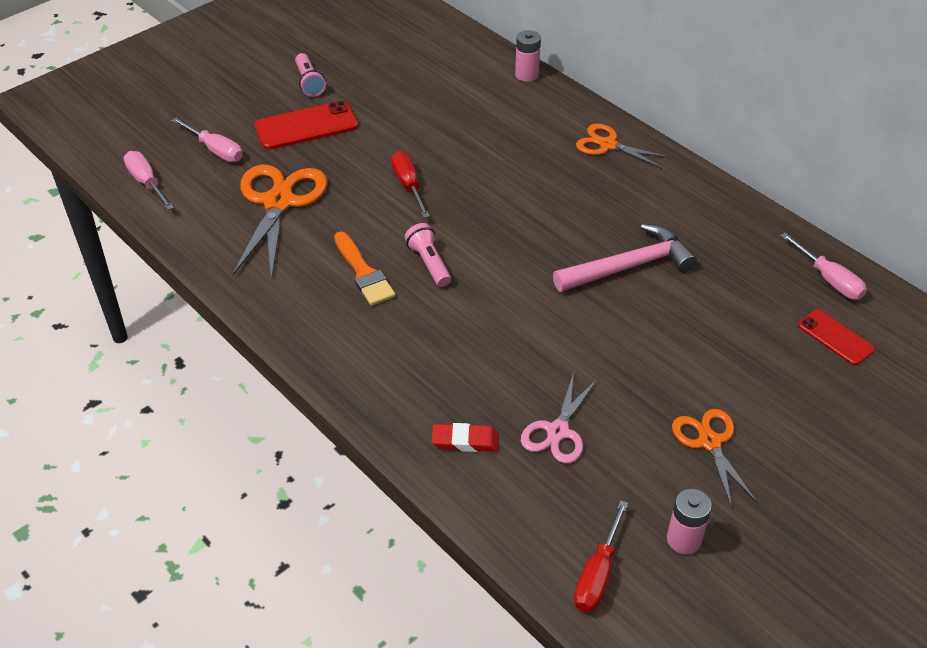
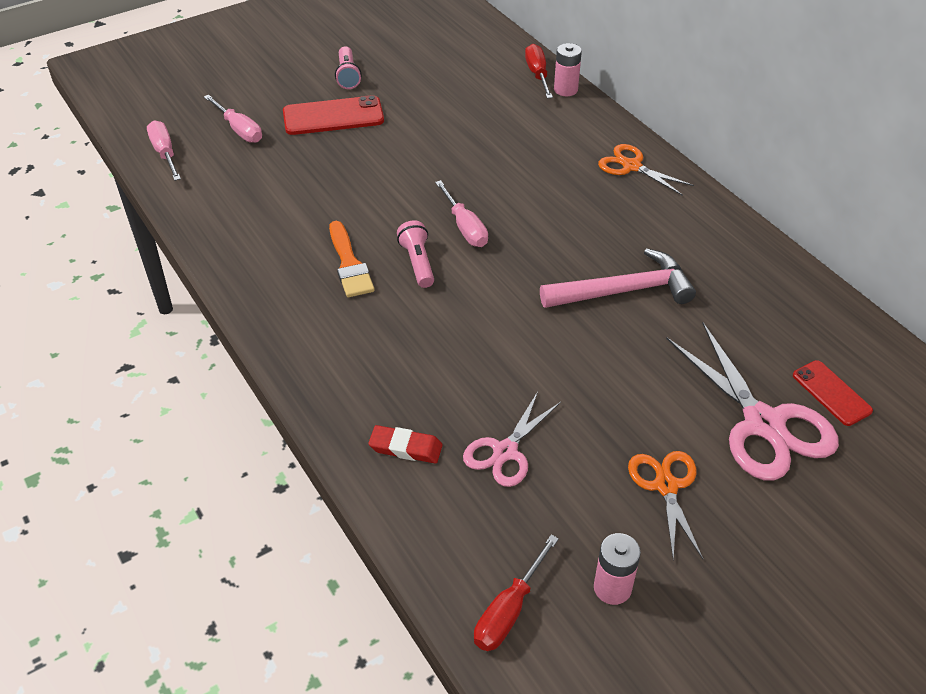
camera: 10 degrees right, 0 degrees up
orange scissors [232,165,328,281] -> none
red screwdriver [391,151,430,218] -> red screwdriver moved to [525,44,553,98]
pink screwdriver [780,233,867,300] -> pink screwdriver moved to [435,180,488,247]
none -> pink scissors [666,323,839,481]

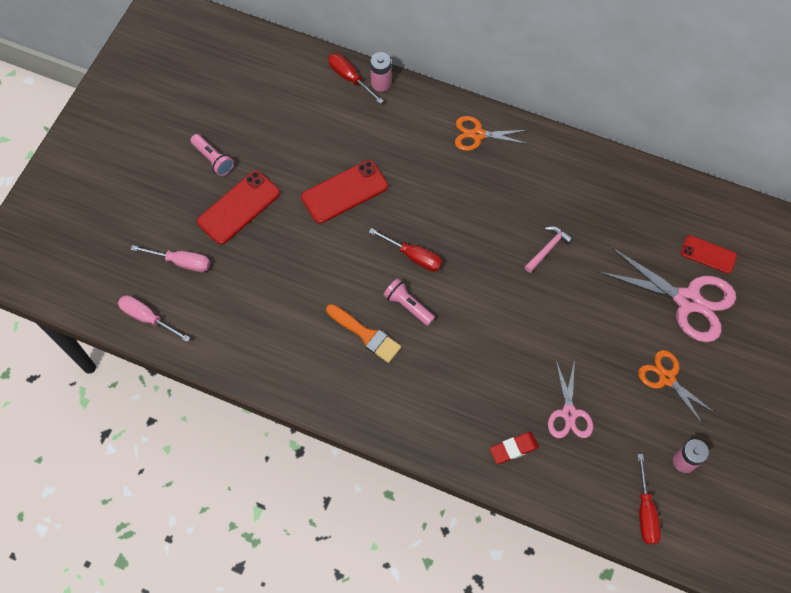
camera: 35 degrees left, 20 degrees up
pink screwdriver [435,180,488,247] -> red screwdriver [369,228,442,271]
pink hammer [540,248,696,308] -> pink hammer [525,226,573,273], size x0.53
none -> red phone [301,160,388,224]

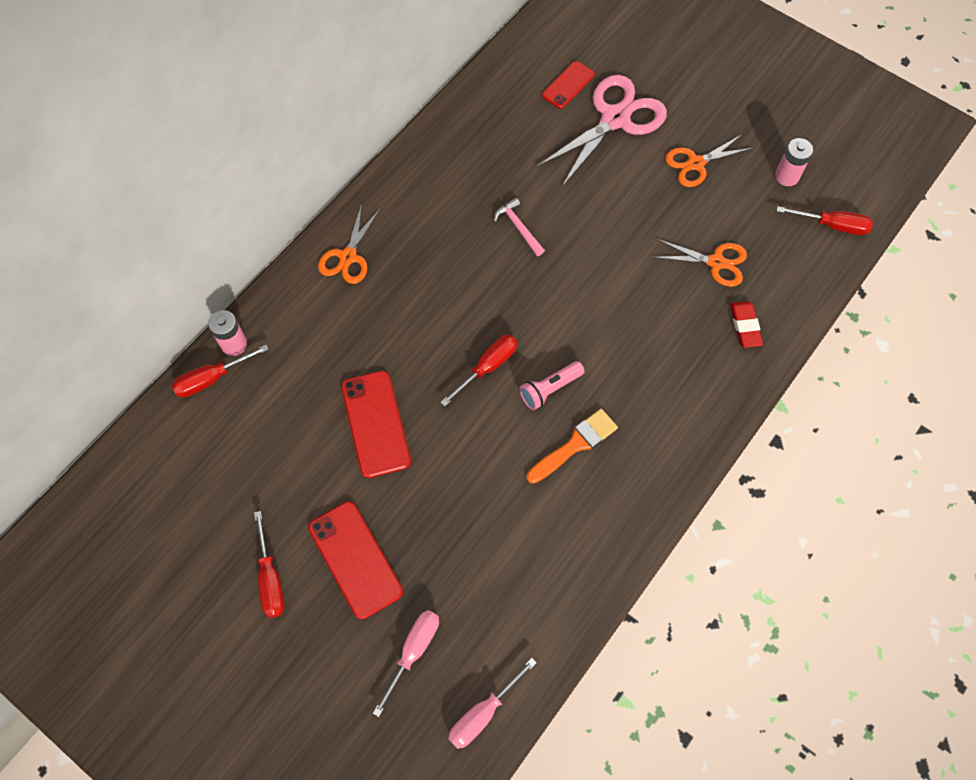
camera: 75 degrees left, 0 degrees up
pink flashlight [190,134,234,176] -> red screwdriver [254,511,285,618]
pink scissors [548,359,593,438] -> orange scissors [653,239,747,287]

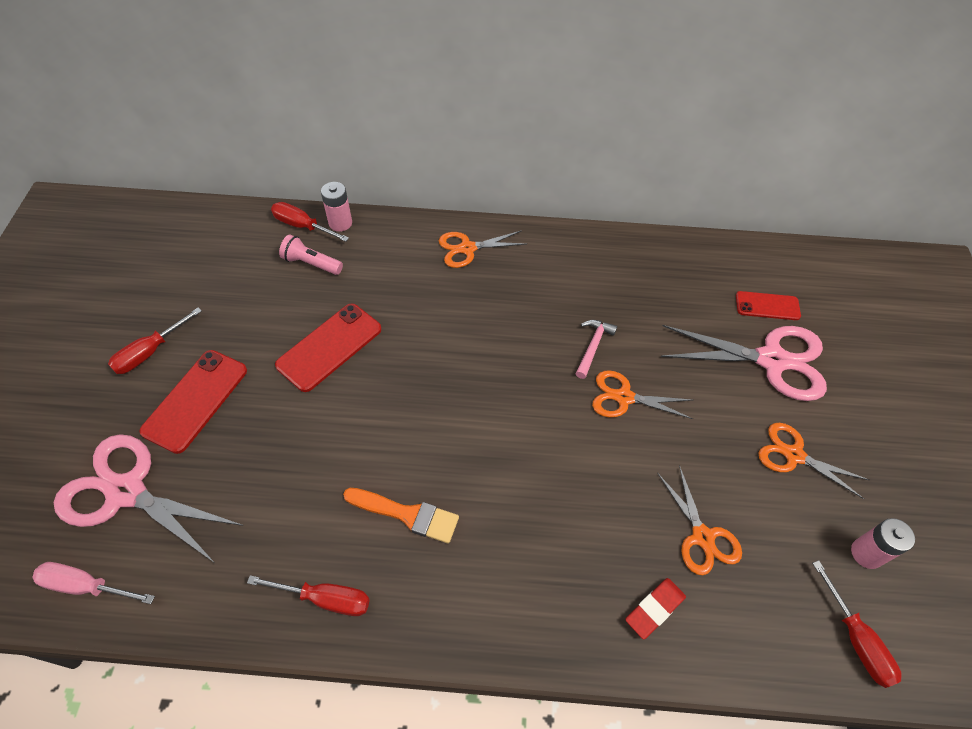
camera: 55 degrees right, 10 degrees down
pink screwdriver [373,610,439,717] -> pink scissors [53,434,244,564]
red screwdriver [440,335,518,406] -> red screwdriver moved to [247,575,370,616]
pink flashlight [519,361,585,410] -> pink flashlight moved to [279,234,343,275]
none -> orange scissors [592,370,693,419]

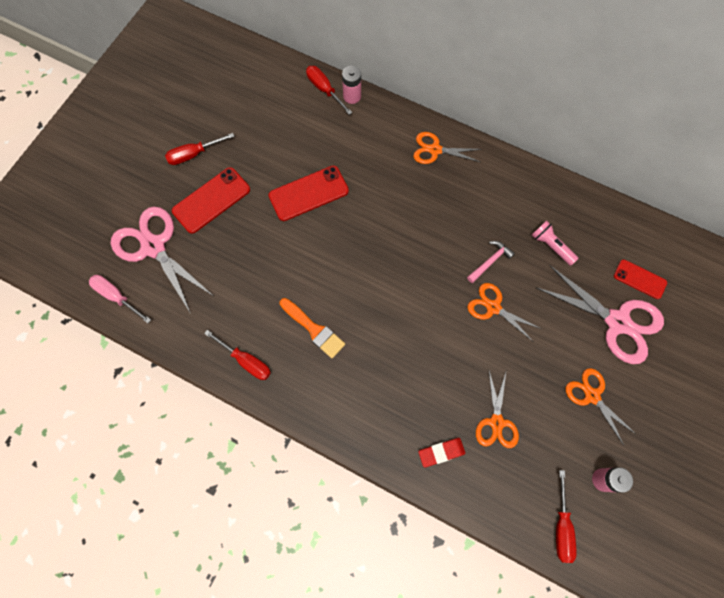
camera: 25 degrees right, 15 degrees up
pink flashlight [279,234,343,275] -> pink flashlight moved to [532,220,579,266]

